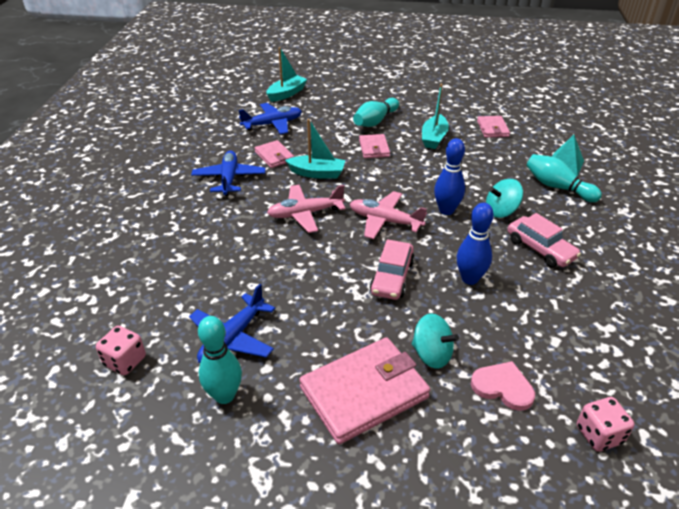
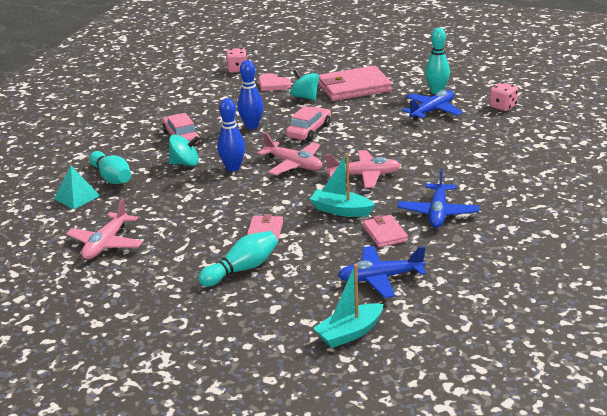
camera: 165 degrees left, 10 degrees down
turquoise boat [422,84,449,149] -> none
pink wallet [477,116,510,138] -> pink plane [66,199,143,259]

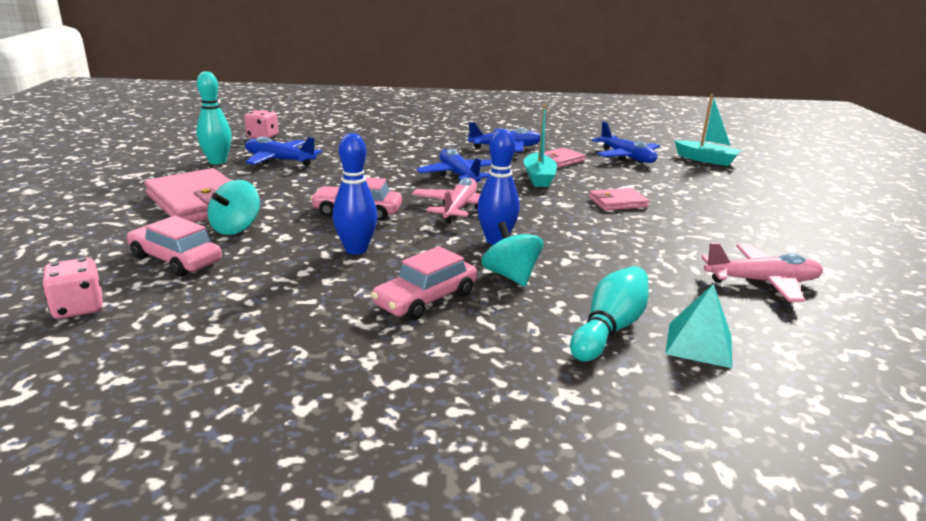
camera: 115 degrees left, 5 degrees down
turquoise bowling pin [198,231,278,287] -> none
pink heart [259,73,291,91] -> pink car [127,216,222,276]
pink plane [325,150,401,188] -> blue plane [416,148,492,183]

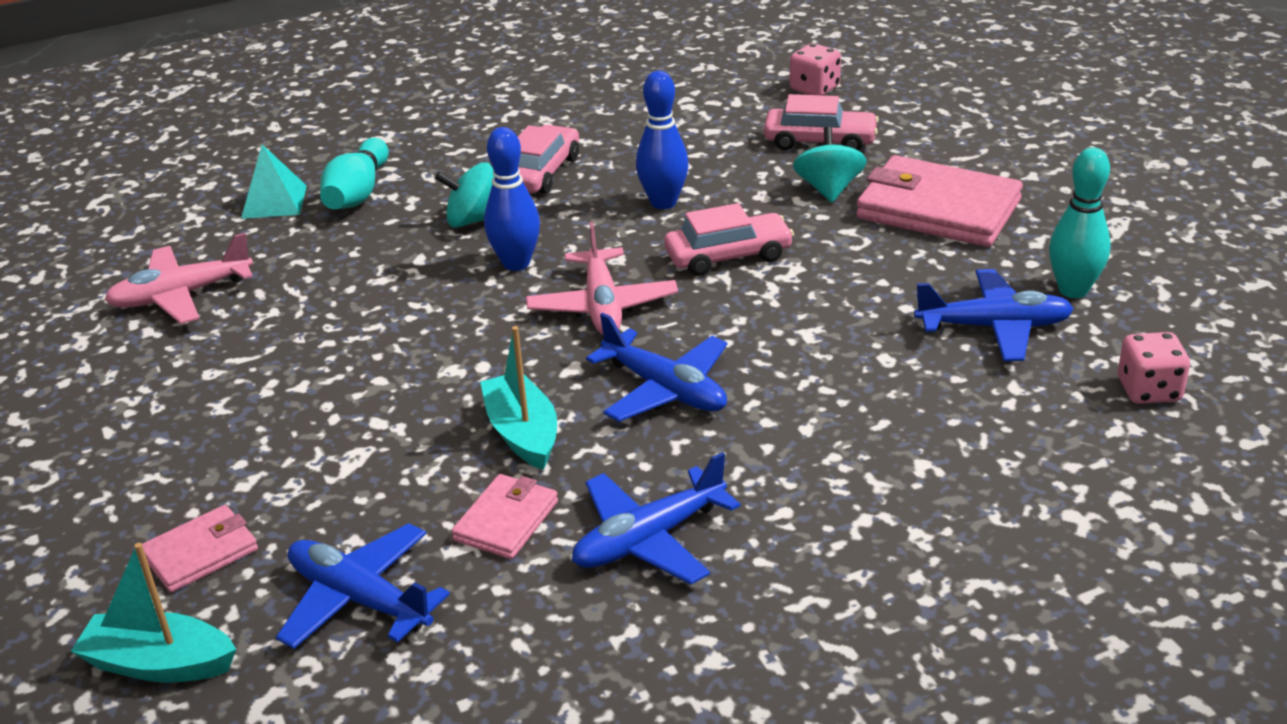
camera: 160 degrees right, 10 degrees up
turquoise spinning top [481,221,544,286] -> turquoise spinning top turned 135 degrees clockwise [435,162,494,228]
pink wallet [589,188,650,210] -> pink wallet moved to [142,505,258,592]

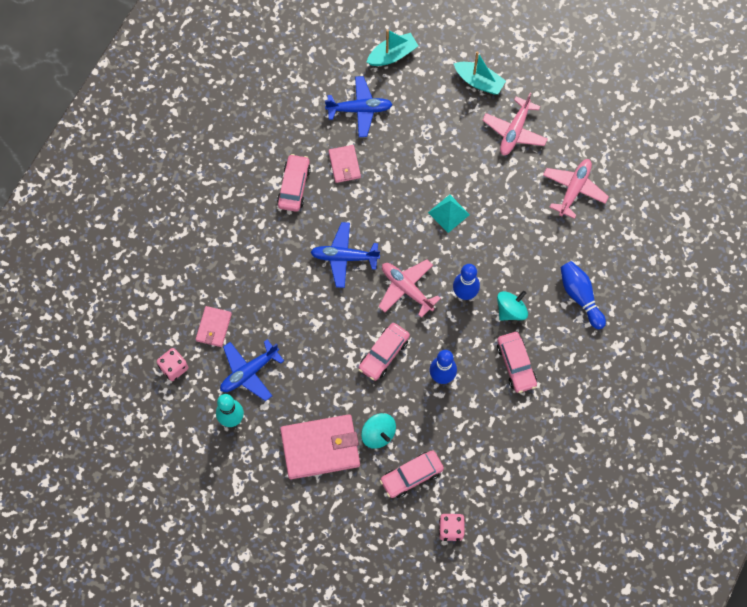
camera: 140 degrees right, 35 degrees up
pink wallet [142,505,258,592] -> pink wallet moved to [196,306,232,347]
turquoise pyramid [241,144,307,219] -> turquoise pyramid moved to [428,194,470,233]
turquoise bowling pin [320,138,389,209] -> blue bowling pin [560,261,606,329]
turquoise boat [480,326,557,470] -> turquoise boat moved to [454,51,506,95]
blue plane [572,452,741,584] -> pink car [277,154,311,212]
none -> pink plane [483,93,548,155]

